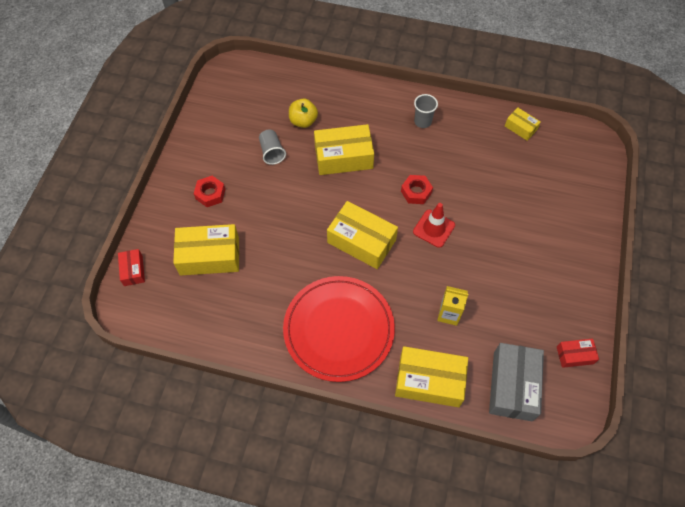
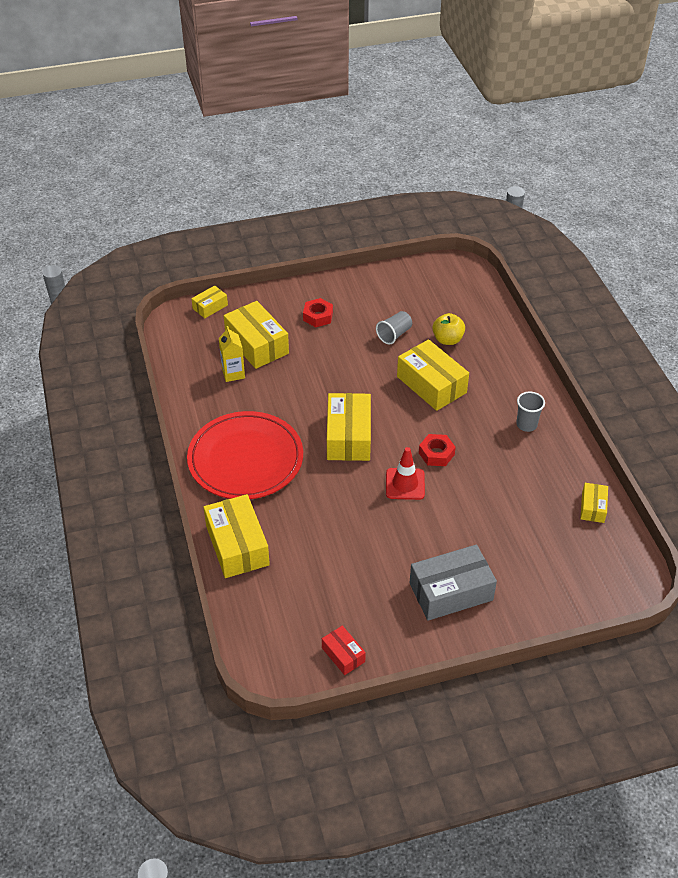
camera: 60 degrees right, 15 degrees down
red box [118,249,145,286] -> yellow box [191,285,228,318]
yellow carton [437,286,469,326] -> yellow carton moved to [219,326,245,382]
grey box [489,343,544,421] -> grey box moved to [410,545,497,621]

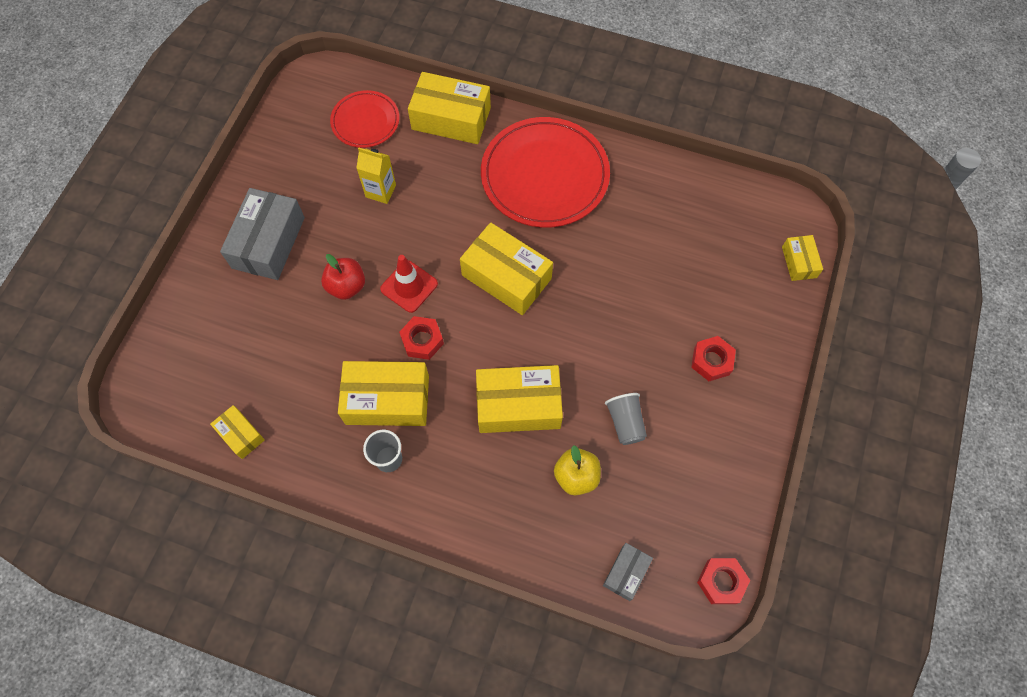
camera: 125 degrees right, 20 degrees up
yellow carton [219,326,245,382] -> yellow carton moved to [356,148,396,204]
yellow box [224,301,289,369] -> yellow box moved to [338,361,429,426]
red box [322,626,366,675] -> none
none -> red apple [321,254,365,300]
none -> red plate [330,90,399,148]
none -> grey box [603,543,653,601]
none -> red nut [697,558,750,604]

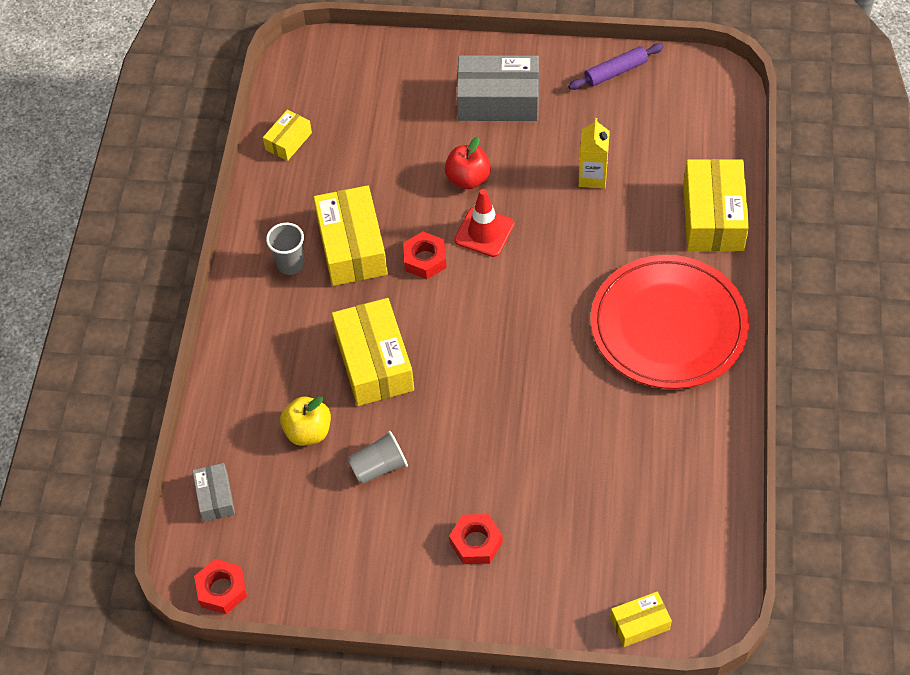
camera: 80 degrees right, 10 degrees down
red plate [330,90,399,148] -> none
yellow box [460,222,553,315] -> none
grey box [603,543,653,601] -> grey box turned 60 degrees clockwise [192,463,235,522]
none -> purple rolling pin [568,43,664,90]

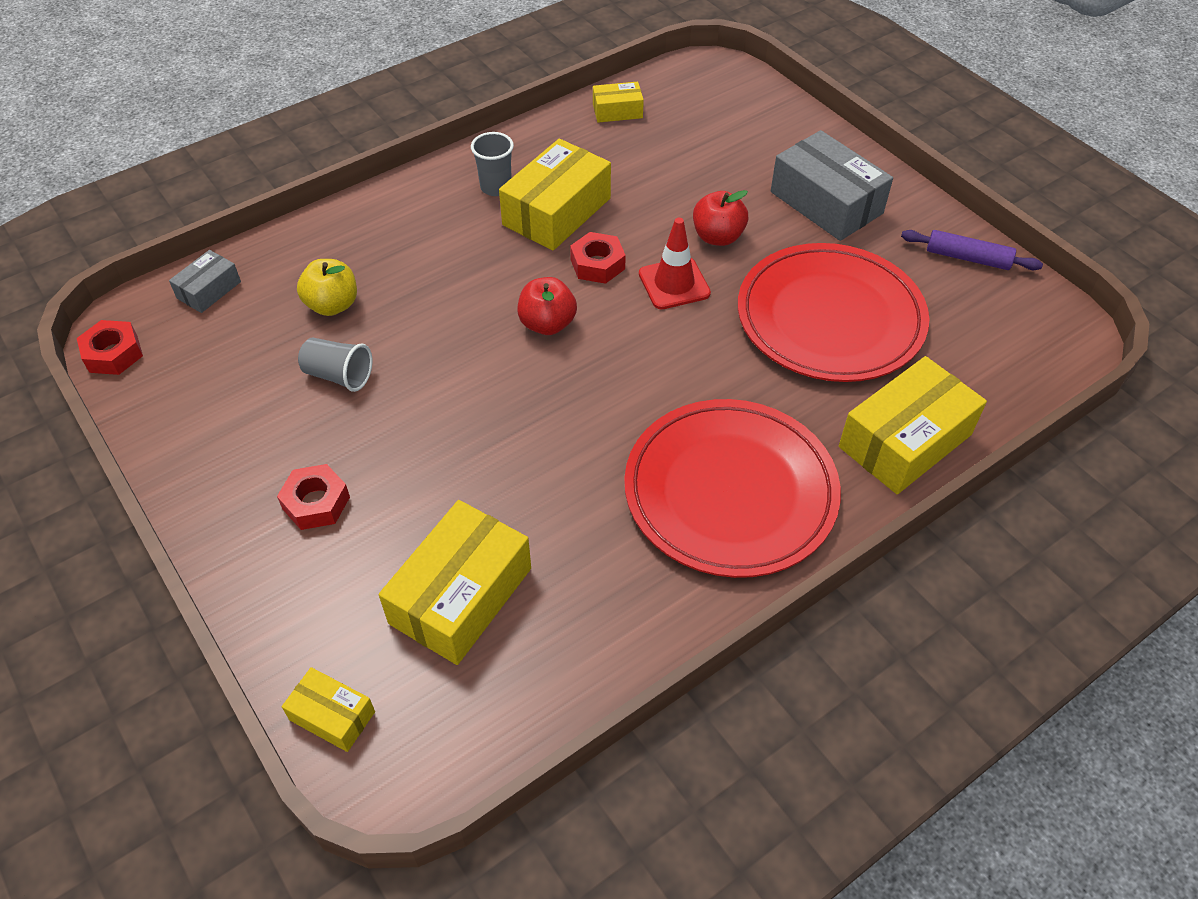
camera: 45 degrees right, 5 degrees down
yellow box [332,298,414,406] -> yellow box moved to [379,500,531,665]
yellow carton [578,118,610,188] -> red plate [738,243,929,382]
none -> red apple [517,277,577,335]

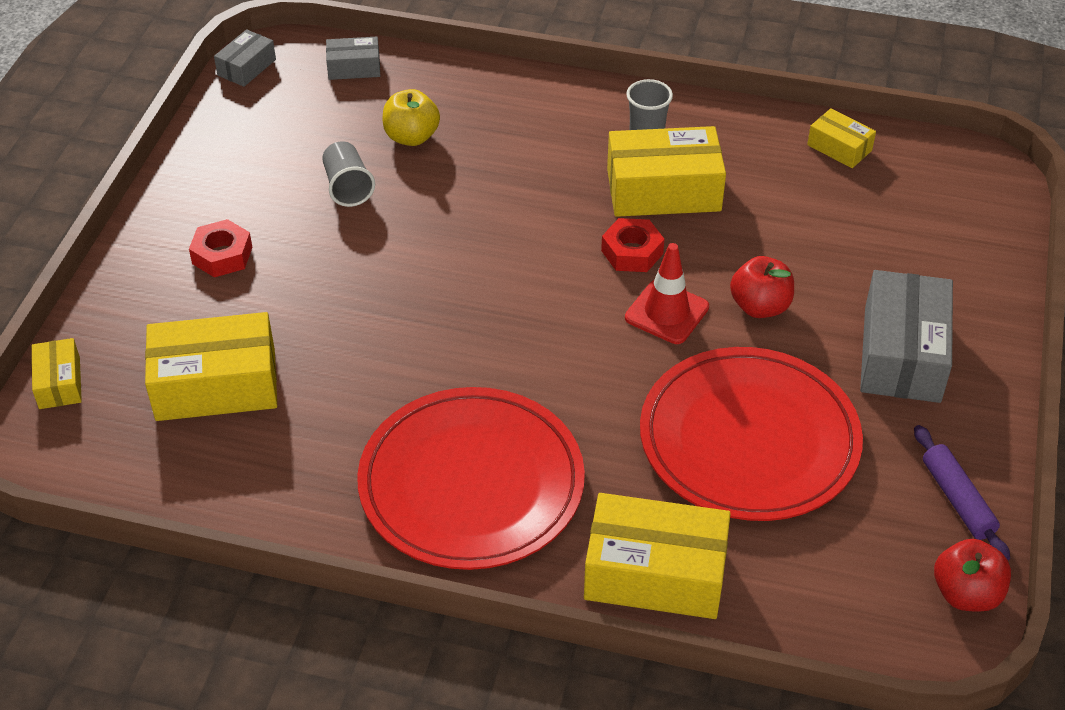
camera: 50 degrees right, 5 degrees down
red nut [77,320,143,375] -> grey box [214,29,276,87]
red apple [517,277,577,335] -> red apple moved to [934,539,1011,612]

